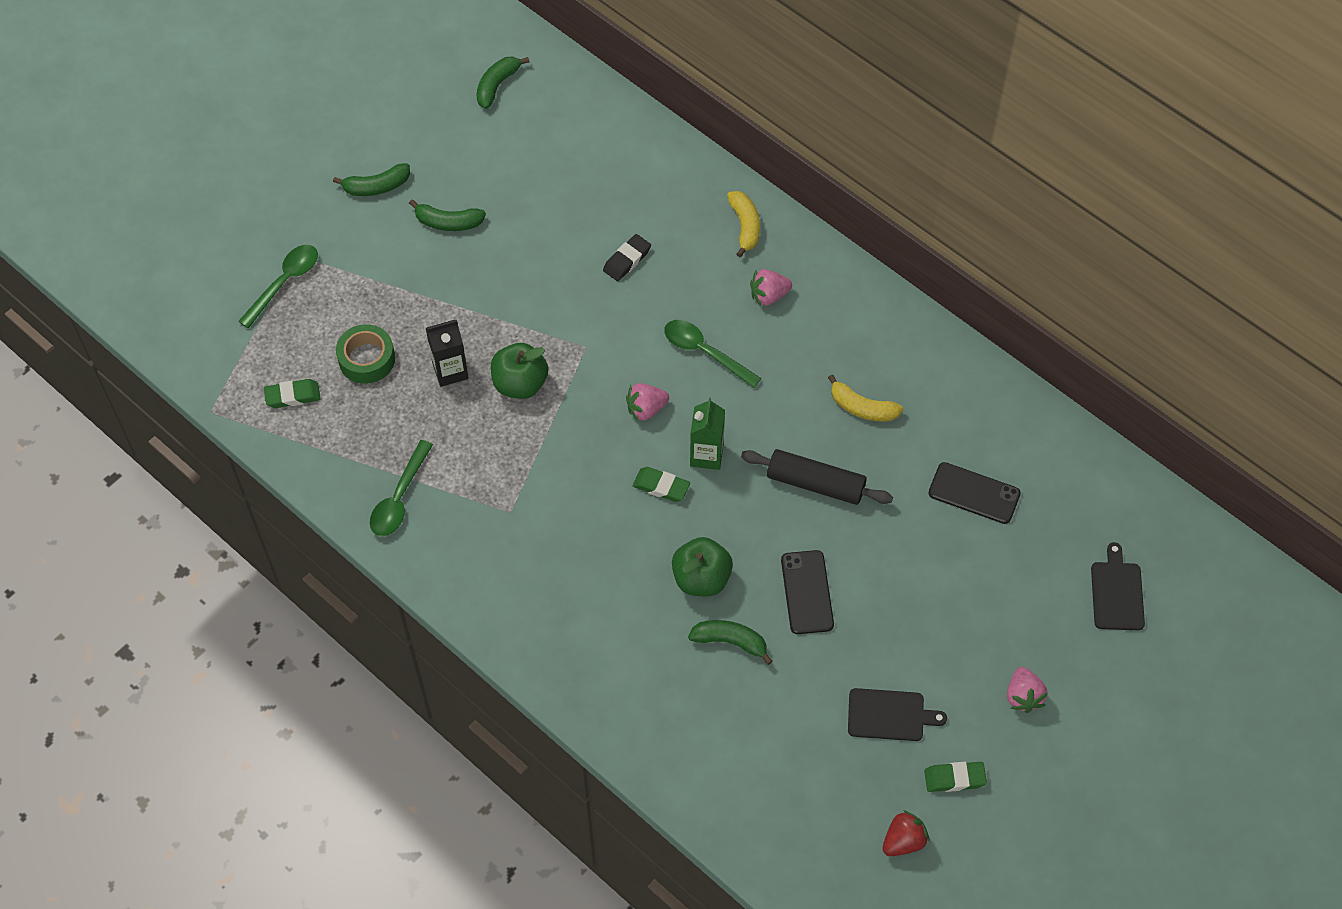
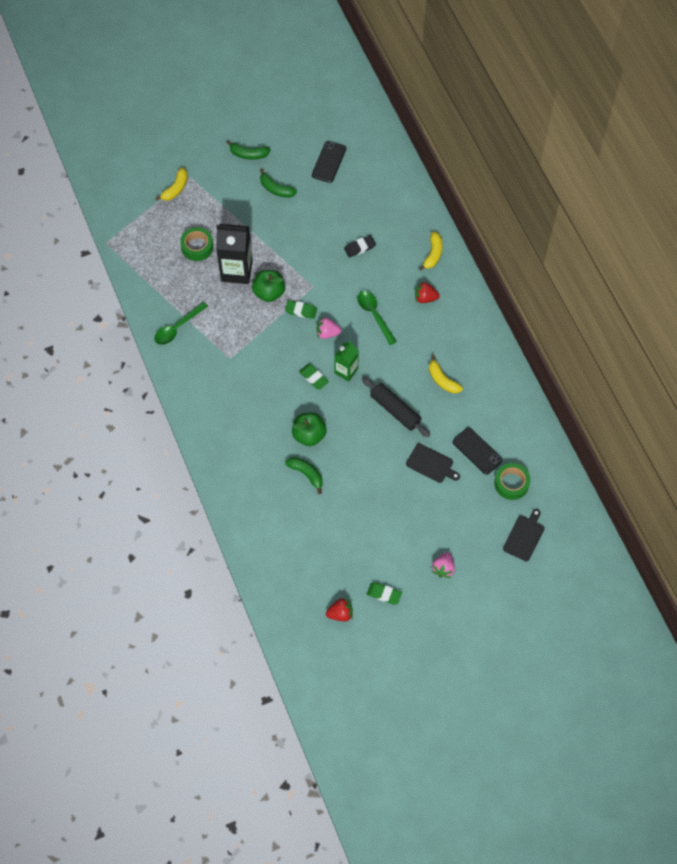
camera: 25 degrees right, 5 degrees up
green spoon [238,245,318,328] -> yellow banana [155,167,188,201]
green eraser [264,379,320,408] -> green eraser moved to [285,300,317,319]
black carton [426,320,469,387] -> black carton [216,224,253,284], size x1.67
green banana [476,57,530,109] -> none
pink strawberry [750,269,792,306] -> red strawberry [415,281,440,303]
black phone [781,550,834,634] -> black phone moved to [312,141,346,183]
black cutting board [848,688,947,741] -> black cutting board moved to [406,443,460,483]
none -> green tape [494,463,531,500]

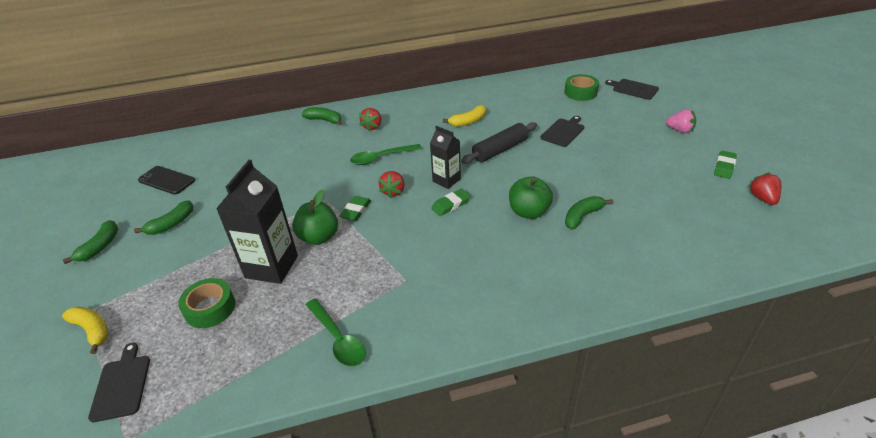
camera: 80 degrees left, 25 degrees down
pink strawberry [316,318,342,339] -> red strawberry [379,171,405,198]
green carton [334,341,359,382] -> black carton [430,126,461,189]
black eraser [344,235,376,257] -> none
yellow banana [419,232,443,271] -> green banana [301,107,342,125]
black phone [453,427,503,475] -> none
none -> black cutting board [88,343,150,422]

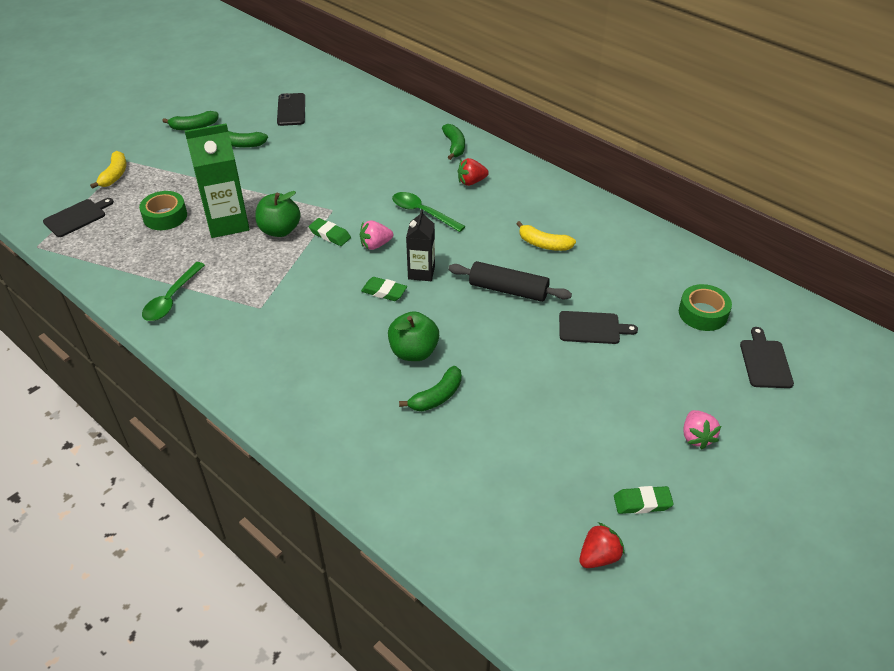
camera: 55 degrees right, 5 degrees up
black carton [216,160,298,284] -> green carton [185,123,249,238]
green eraser [339,196,371,221] -> green eraser turned 45 degrees clockwise [309,218,351,246]
red strawberry [379,171,405,198] -> pink strawberry [360,220,393,250]
green banana [565,196,613,230] -> green banana turned 120 degrees clockwise [399,366,462,411]

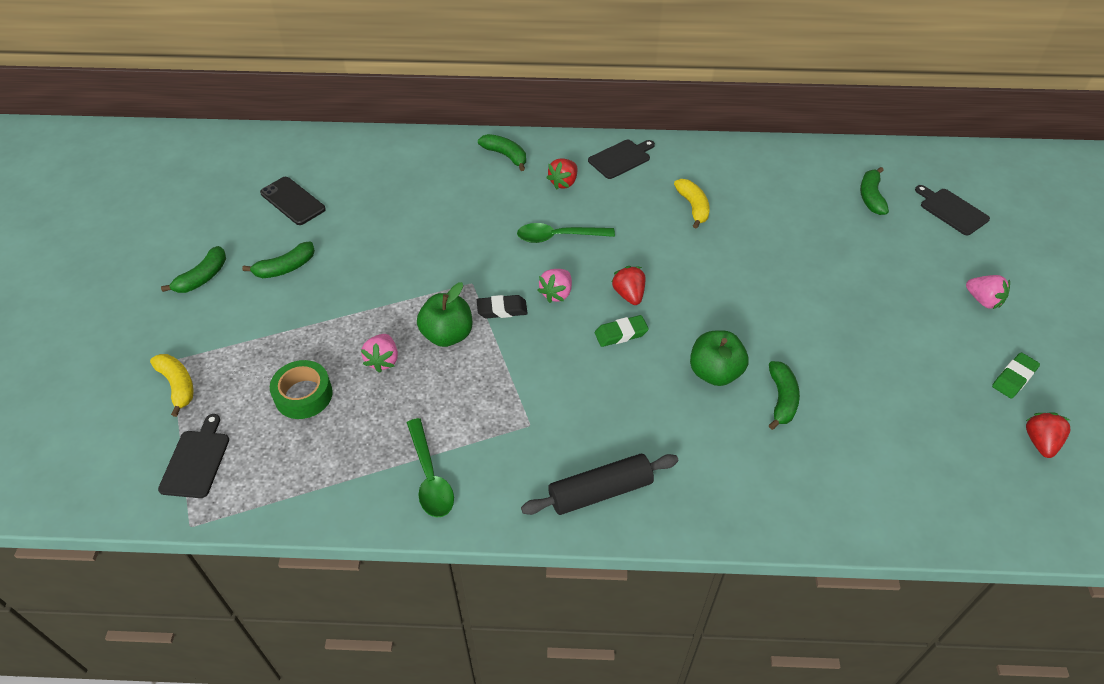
camera: 40 degrees left, 5 degrees up
green carton [185,123,249,238] -> pink strawberry [361,334,398,373]
green eraser [309,218,351,246] -> black eraser [477,295,528,318]
black carton [406,209,435,281] -> red strawberry [611,266,646,305]
black rolling pin [448,261,572,302] -> black rolling pin moved to [521,454,678,515]
yellow banana [517,221,576,251] -> yellow banana turned 90 degrees counterclockwise [674,179,710,229]
black cutting board [559,311,638,344] -> black cutting board moved to [588,140,655,179]
green tape [679,284,732,331] -> green banana [860,167,889,215]

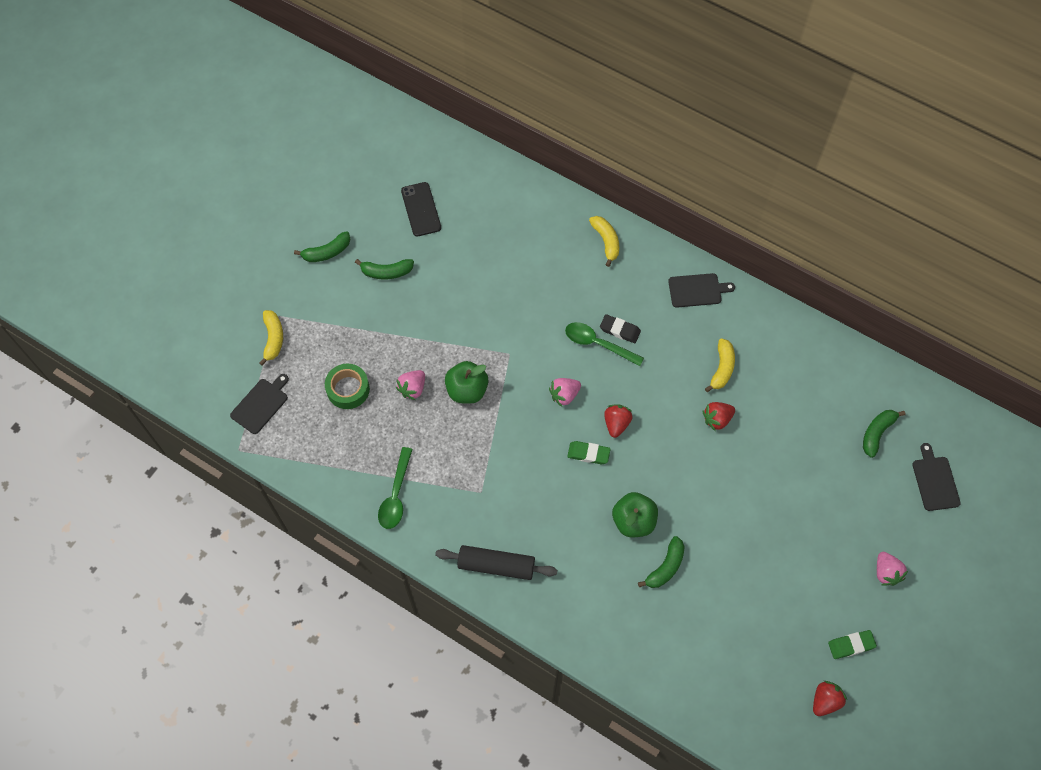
camera: 30 degrees right, 15 degrees up
black eraser [477,295,528,318] -> black eraser moved to [600,314,641,343]
green banana [478,134,526,171] -> yellow banana [589,216,619,267]
red strawberry [546,158,577,190] -> red strawberry moved to [703,402,735,432]

